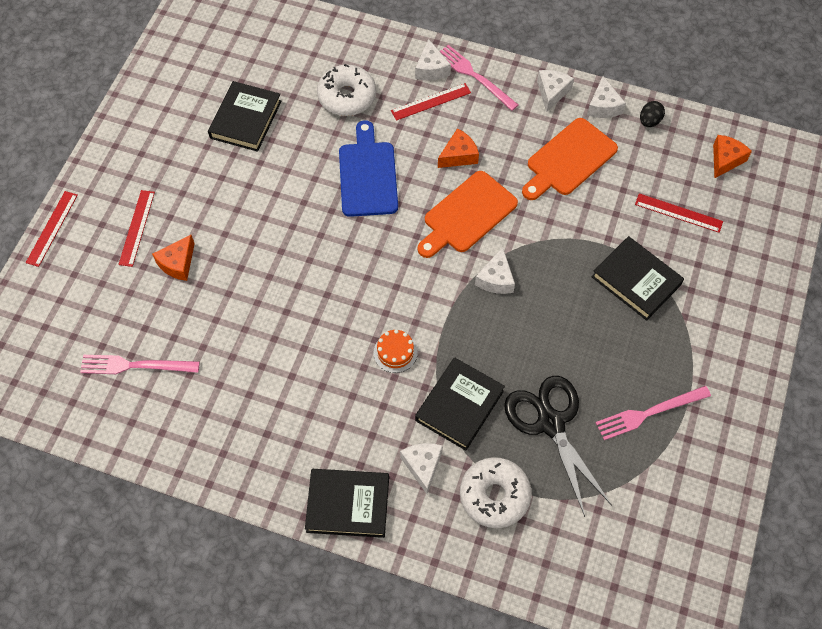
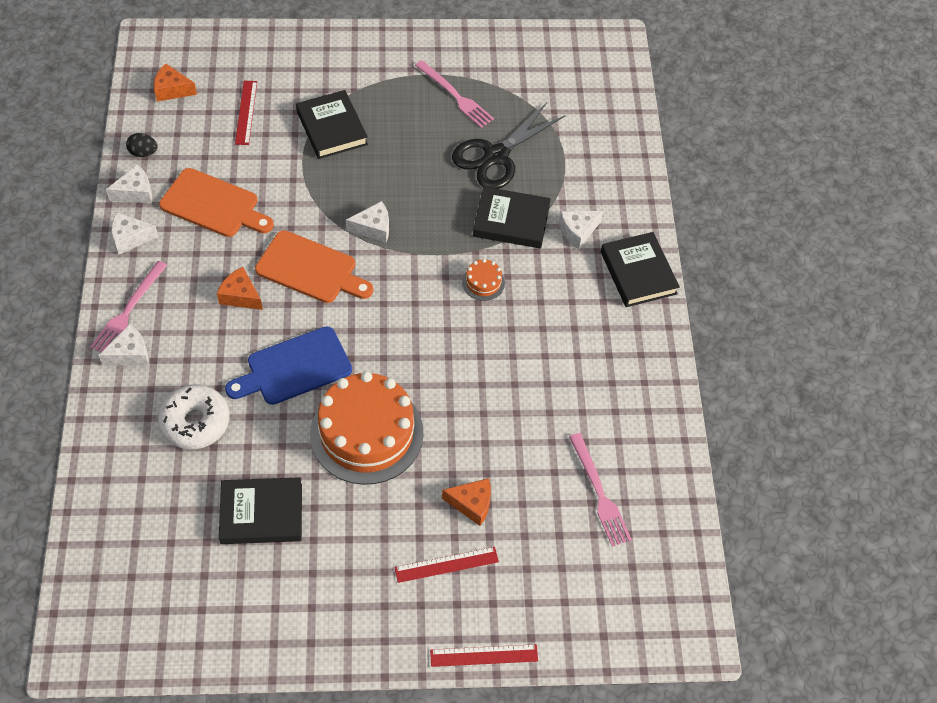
camera: 115 degrees left, 5 degrees down
red ruler [391,83,471,121] -> none
white donut [460,457,532,528] -> none
black book [592,236,684,321] -> black book turned 45 degrees counterclockwise [296,90,368,159]
none -> orange cake [310,371,424,485]

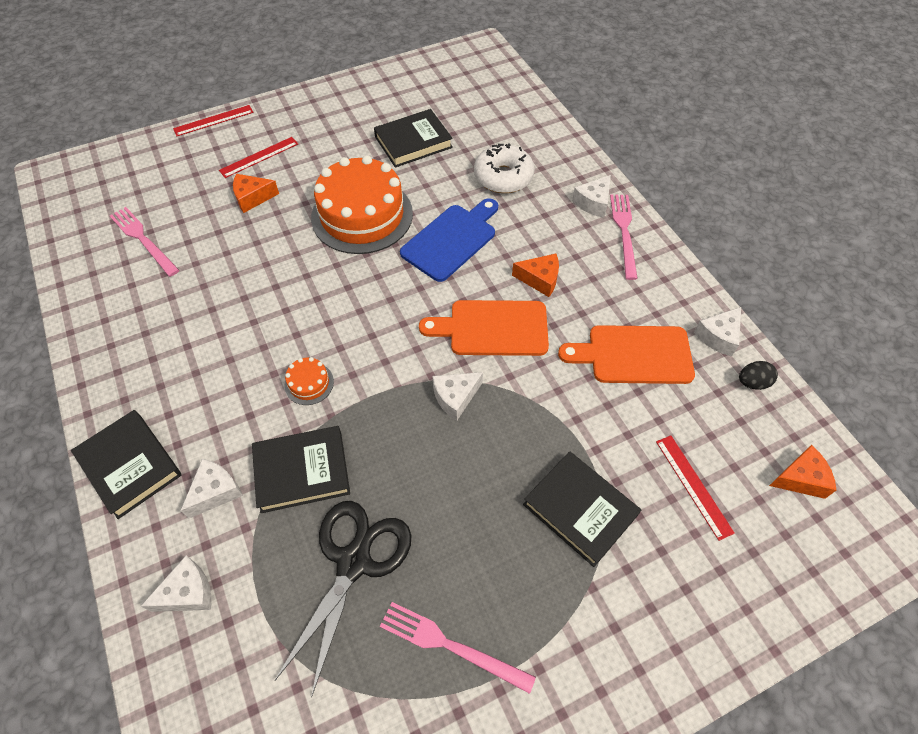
camera: 160 degrees right, 0 degrees up
white cheese [111,212,159,254] -> white cheese moved to [140,556,212,612]

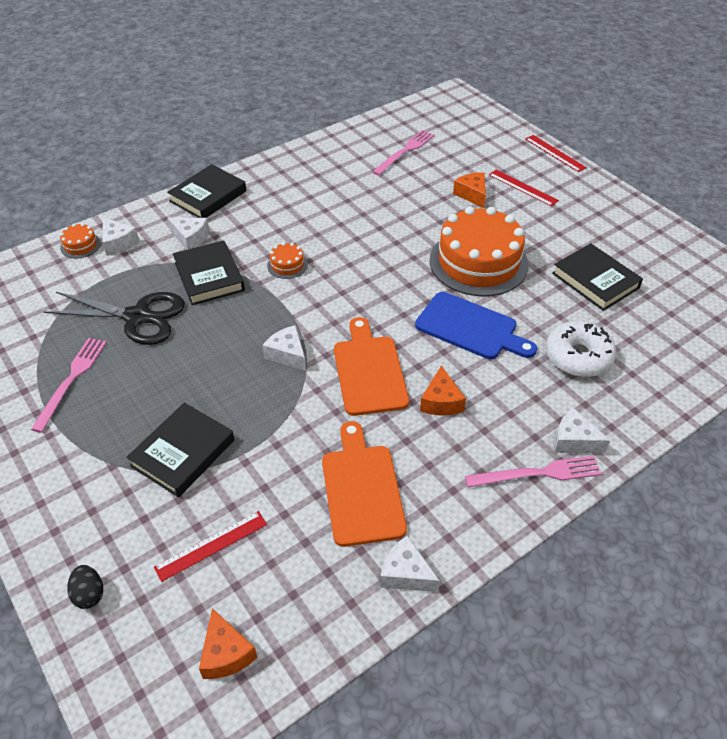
camera: 80 degrees right, 10 degrees down
black egg [739,361,778,390] -> black egg moved to [67,565,103,609]
none -> orange cake [60,223,101,259]

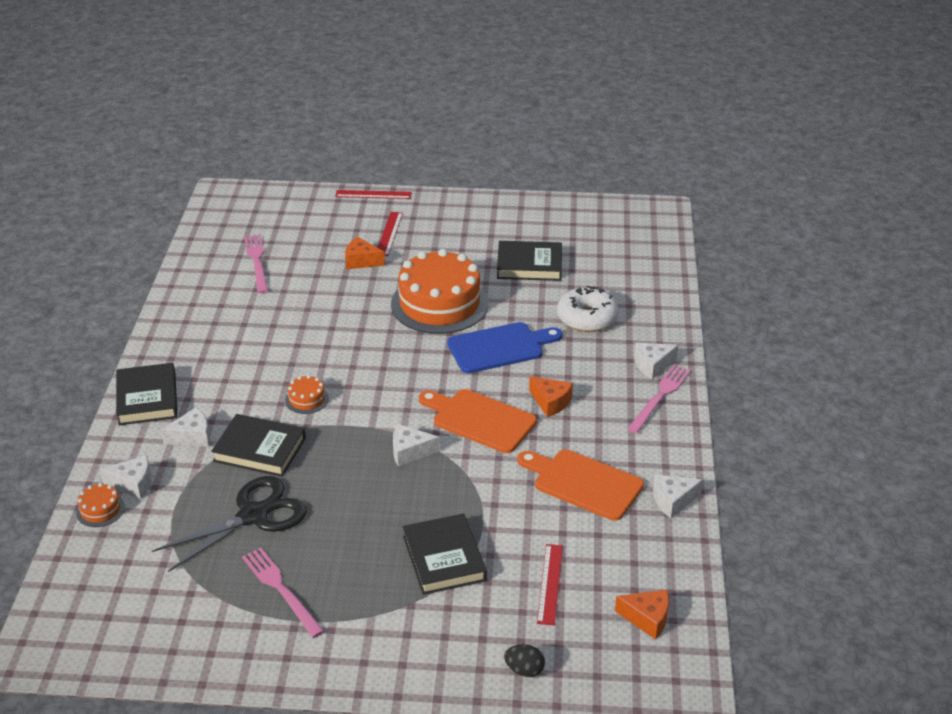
camera: 50 degrees left, 10 degrees down
red ruler [489,170,559,207] -> red ruler turned 75 degrees counterclockwise [378,212,403,256]

